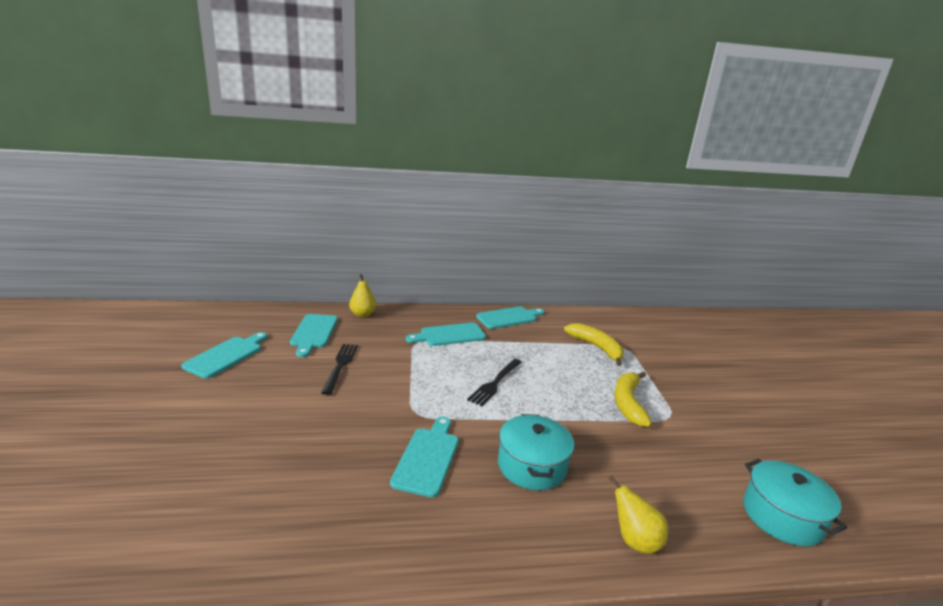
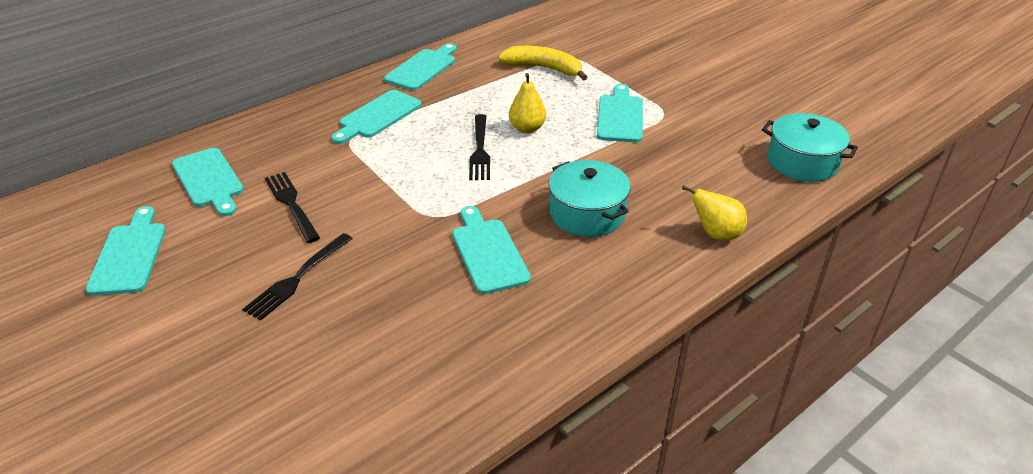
camera: 30 degrees left, 15 degrees up
yellow pear [349,274,376,317] -> yellow pear moved to [509,73,546,133]
yellow banana [614,371,652,427] -> turquoise cutting board [597,84,643,142]
none -> black fork [242,233,353,321]

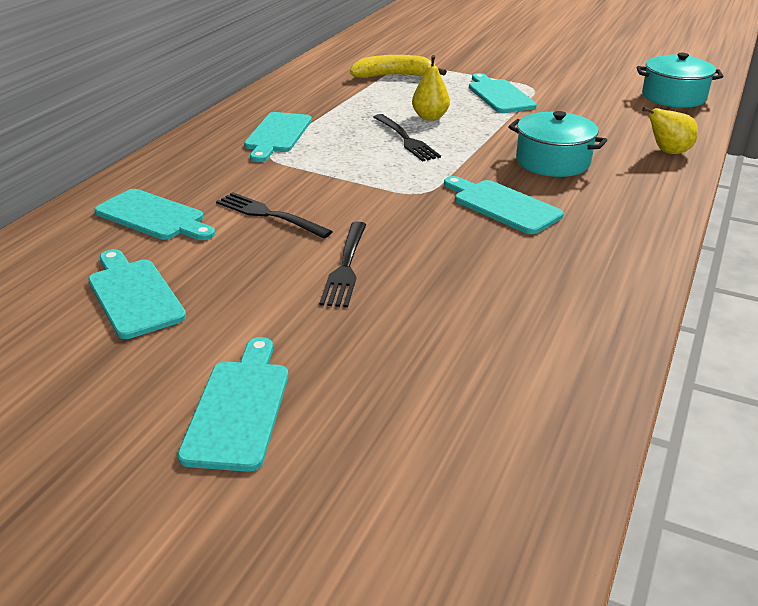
camera: 25 degrees left, 5 degrees down
turquoise cutting board [384,43,457,90] -> turquoise cutting board moved to [177,337,288,472]

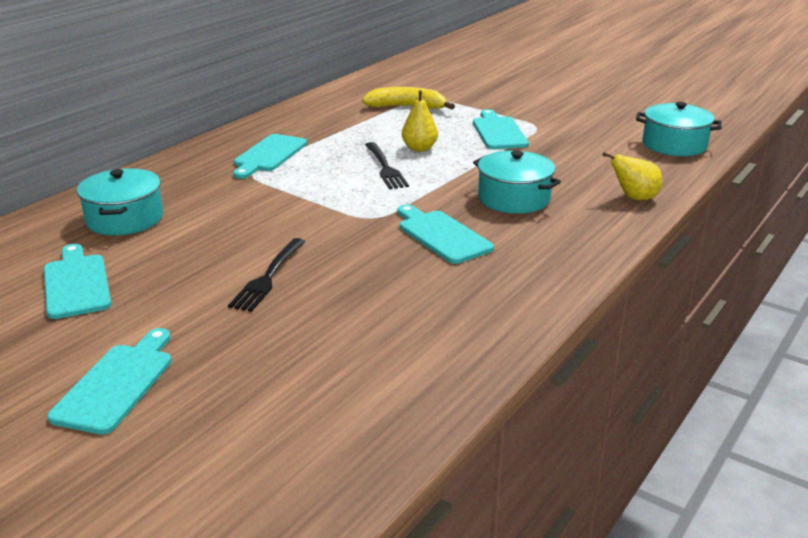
camera: 10 degrees right, 5 degrees down
turquoise cutting board [94,189,215,240] -> turquoise pot [77,168,163,235]
black fork [216,192,333,238] -> none

